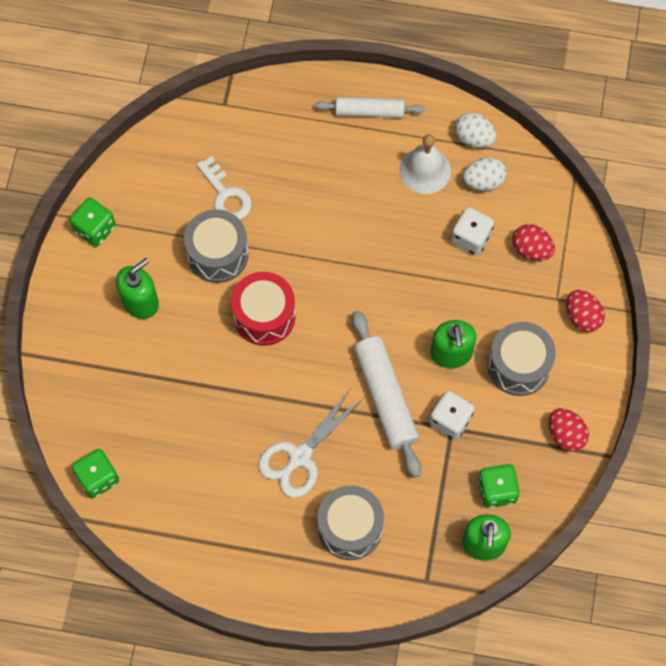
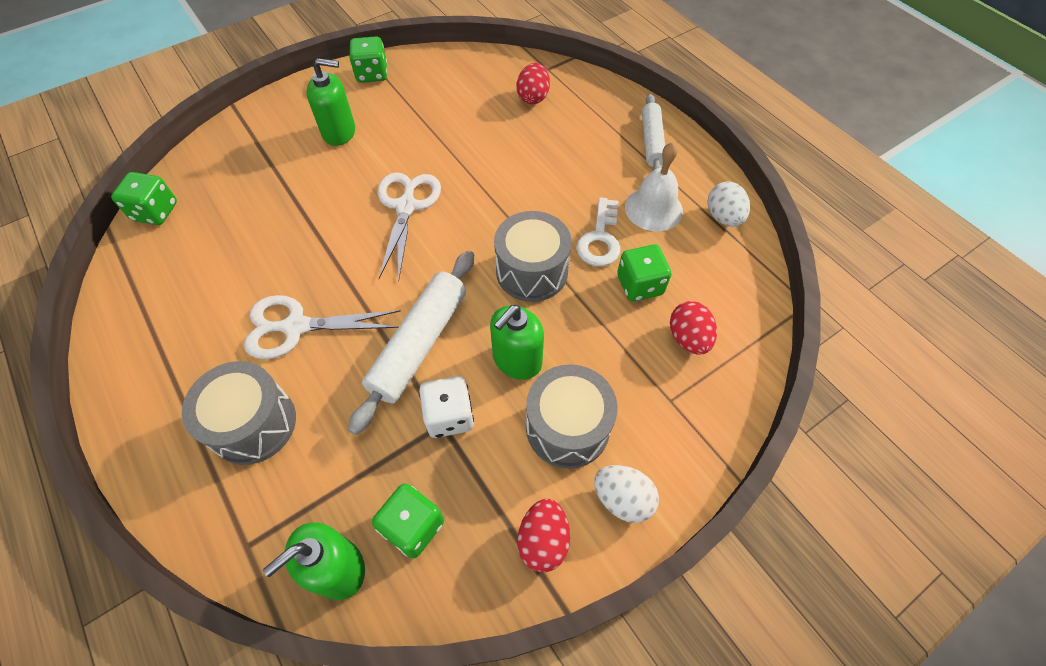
camera: 45 degrees right, 10 degrees down
grey drum [184,209,249,283] -> grey drum moved to [494,211,571,302]
white key [197,156,252,220] -> white key moved to [576,197,620,266]
red drum [231,272,296,346] -> white scissors [377,172,441,281]
white rolling pin [315,97,425,118] -> white rolling pin turned 45 degrees clockwise [642,94,665,170]
white dice [451,207,494,255] -> green dice [617,245,672,302]
white egg [463,157,507,191] -> white egg moved to [594,465,659,523]
red egg [566,290,605,332] -> red egg moved to [517,63,550,104]

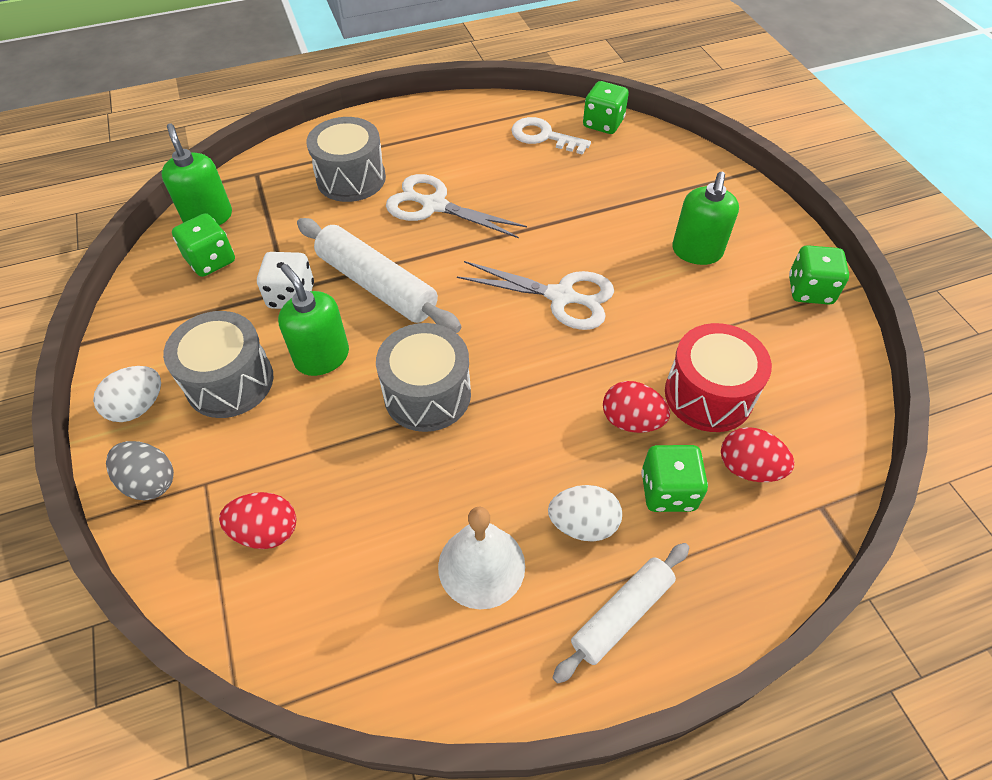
camera: 105 degrees right, 5 degrees down
white scissors [244,295,401,359] -> white scissors turned 75 degrees counterclockwise [386,174,527,238]
red egg [517,499,570,572] -> red egg moved to [603,381,670,433]
white key [576,197,620,266] -> white key moved to [511,117,591,155]
green dice [617,245,672,302] -> green dice moved to [641,445,708,512]
white rolling pin [642,94,665,170] -> white rolling pin turned 60 degrees counterclockwise [552,543,689,683]
white egg [707,181,750,227] -> white egg moved to [548,485,622,542]
none -> grey egg [106,441,174,500]
none -> red drum [665,323,772,432]

